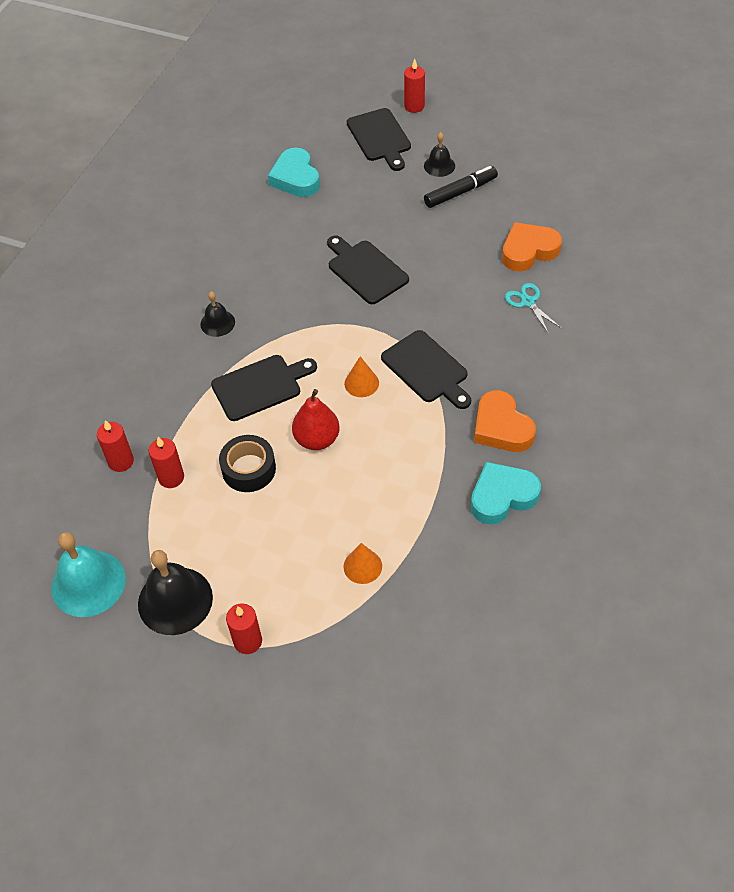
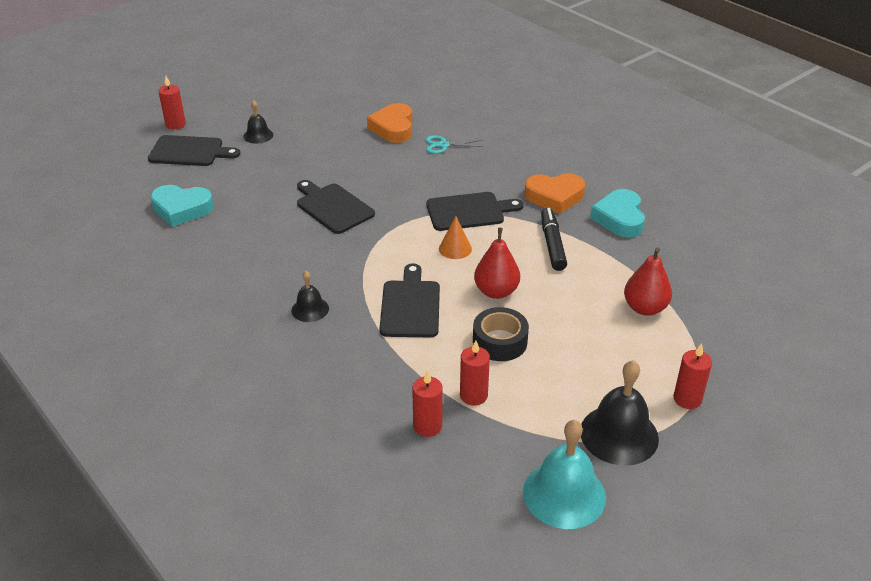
camera: 65 degrees left, 15 degrees down
black cutting board [327,235,409,304] -> black cutting board turned 60 degrees clockwise [297,180,375,234]
orange cone [343,543,382,584] -> red pear [624,247,672,316]
black marker [424,166,498,208] -> black marker moved to [541,208,567,271]

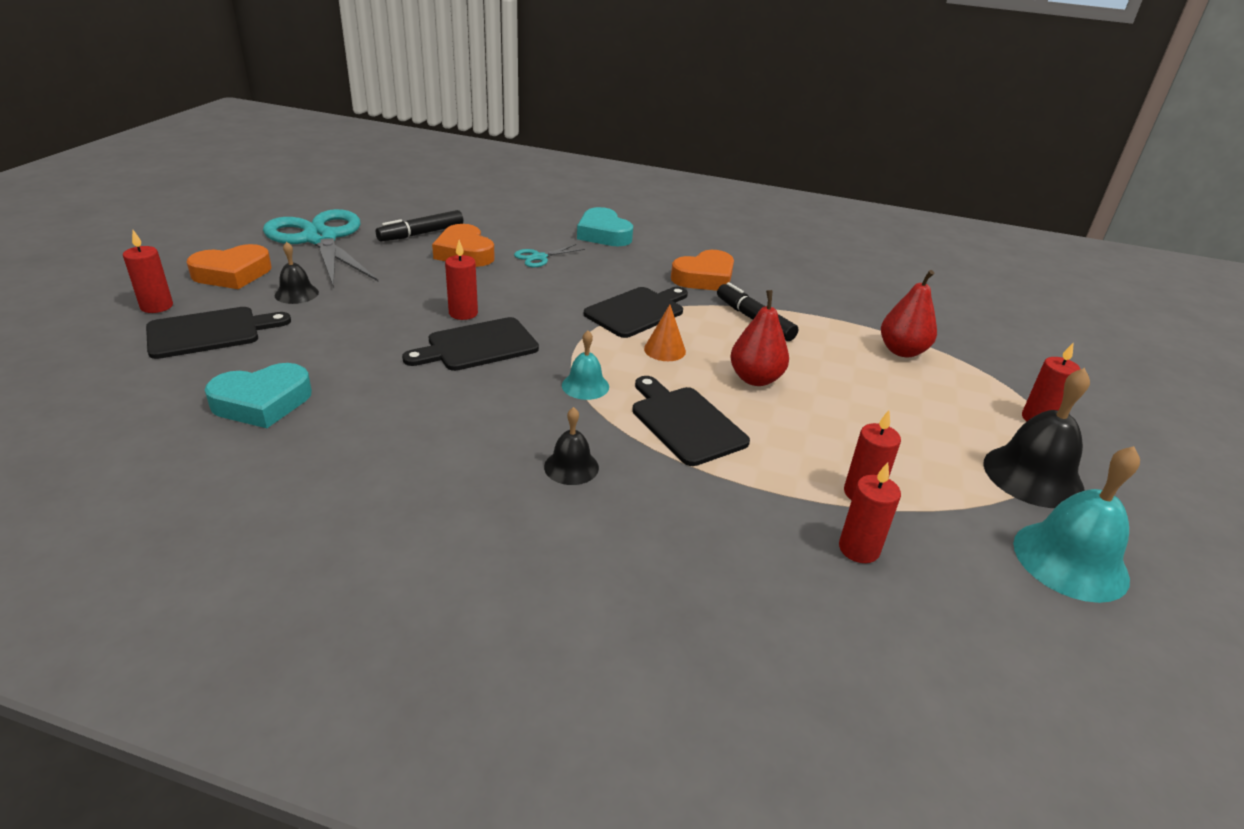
camera: 35 degrees left, 5 degrees down
black cutting board [297,180,375,234] -> black cutting board turned 45 degrees counterclockwise [402,317,539,371]
black tape [473,307,529,361] -> none
turquoise heart [590,189,645,238] -> turquoise heart moved to [577,207,633,246]
none -> orange heart [187,244,271,289]
none -> turquoise scissors [263,209,379,288]
none -> black marker [376,210,463,242]
none -> red candle [445,240,478,320]
none -> turquoise bell [562,331,609,400]

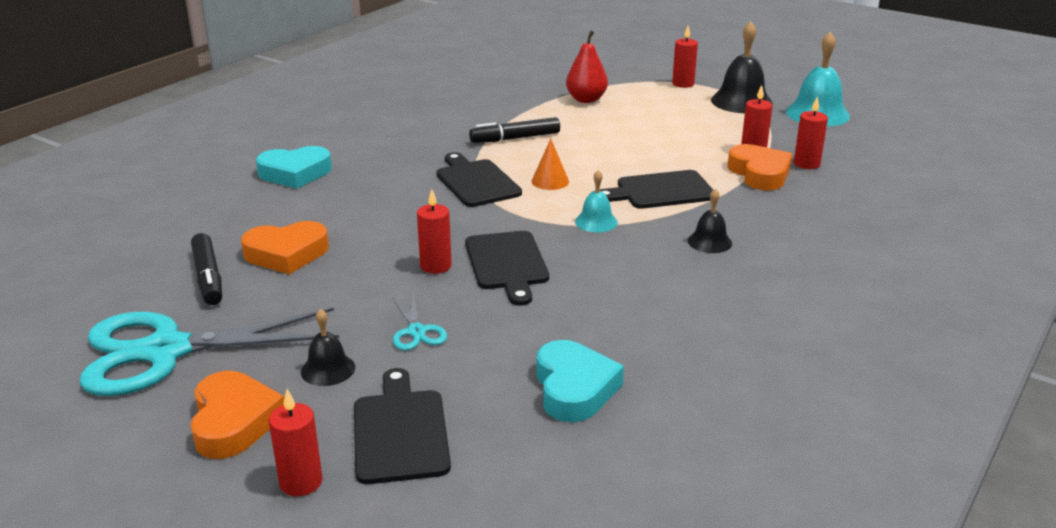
camera: 70 degrees left, 5 degrees down
turquoise scissors [514,244,585,267] -> turquoise scissors moved to [392,293,447,351]
orange heart [671,250,734,291] -> orange heart moved to [727,144,792,191]
red pear [730,290,789,386] -> none

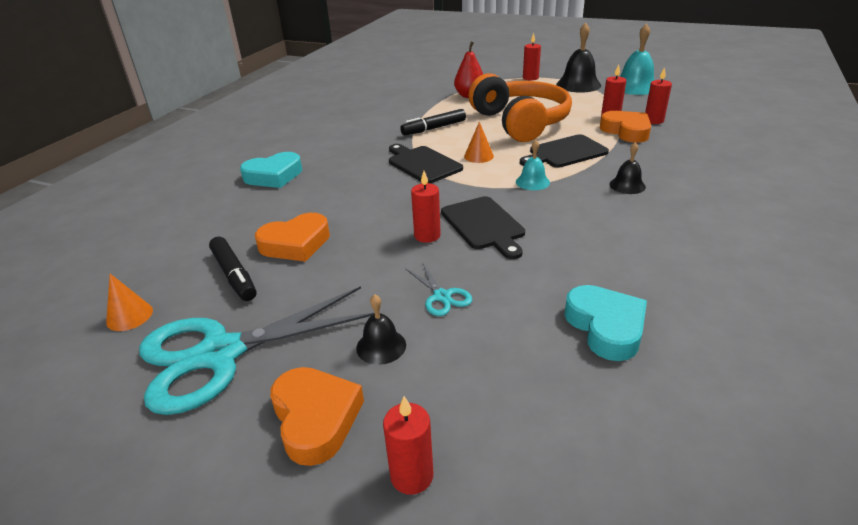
camera: 10 degrees left, 5 degrees up
black cutting board [354,368,451,484] -> none
none -> orange cone [106,274,153,331]
none -> orange headphones [469,73,572,142]

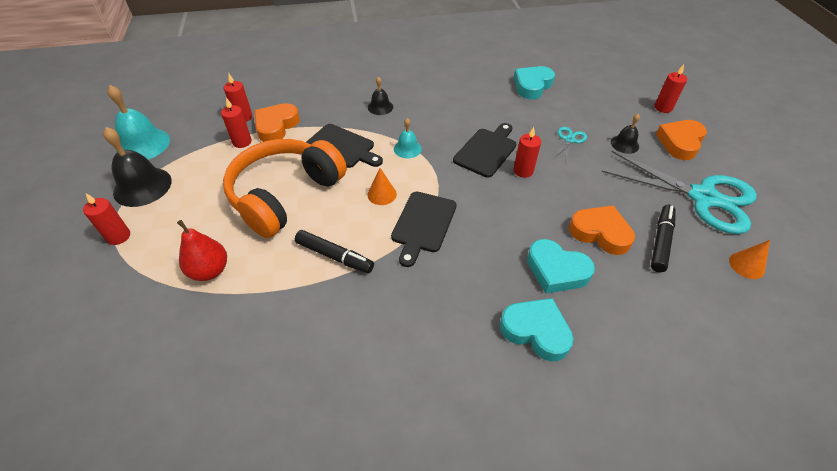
camera: 125 degrees left, 15 degrees up
none -> turquoise heart [527,239,595,293]

